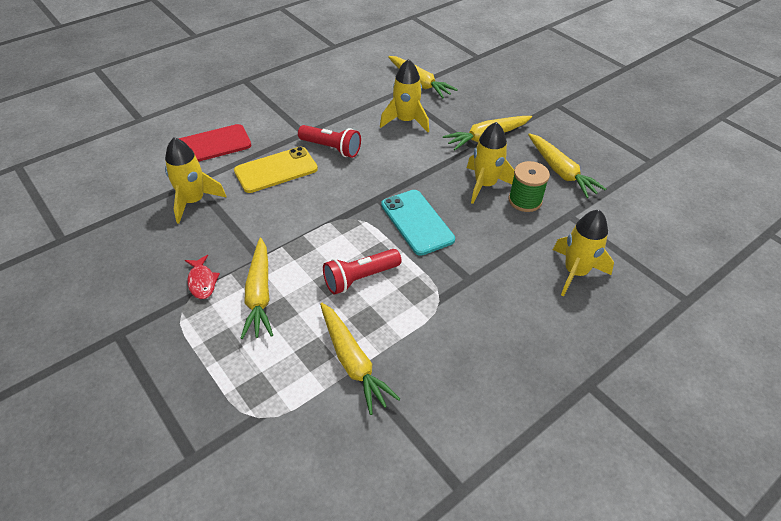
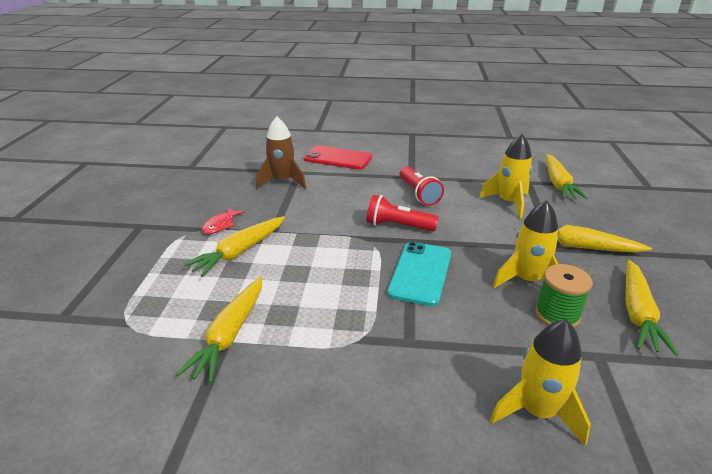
camera: 45 degrees right, 15 degrees down
yellow rocket [165,137,227,224] -> brown rocket [256,117,306,189]
yellow phone [234,147,318,193] -> none
red flashlight [323,249,401,295] -> red flashlight moved to [366,195,439,231]

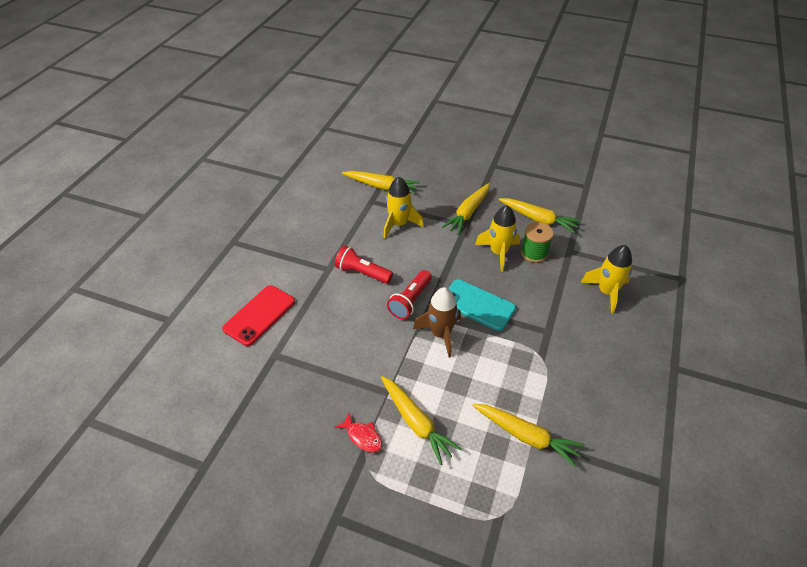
camera: 75 degrees left, 15 degrees up
brown rocket [256,117,306,189] -> brown rocket moved to [413,287,461,358]
red flashlight [400,166,444,206] -> red flashlight turned 150 degrees counterclockwise [335,245,393,284]

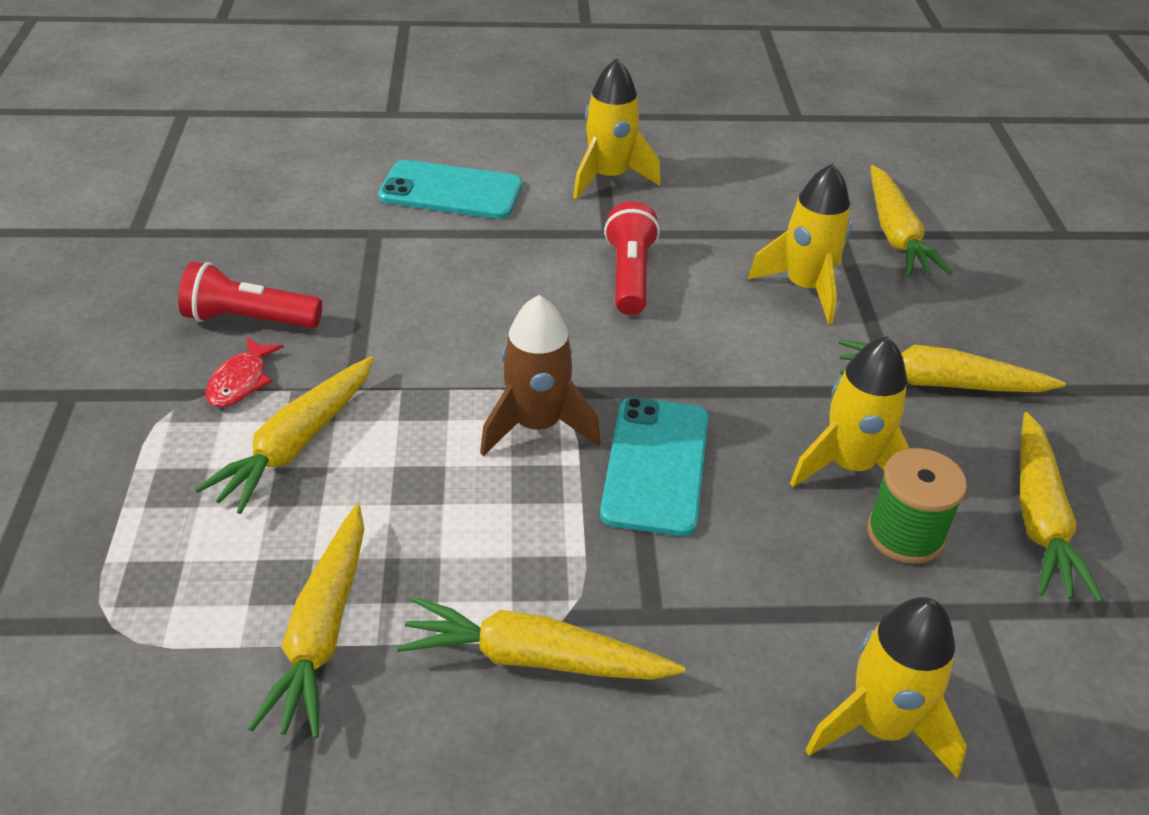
camera: 65 degrees right, 5 degrees down
red phone [222,285,295,346] -> turquoise phone [378,160,522,219]
red flashlight [387,270,432,319] -> red flashlight moved to [178,262,322,328]
none -> yellow carrot [397,597,685,680]
none -> yellow rocket [573,58,661,199]

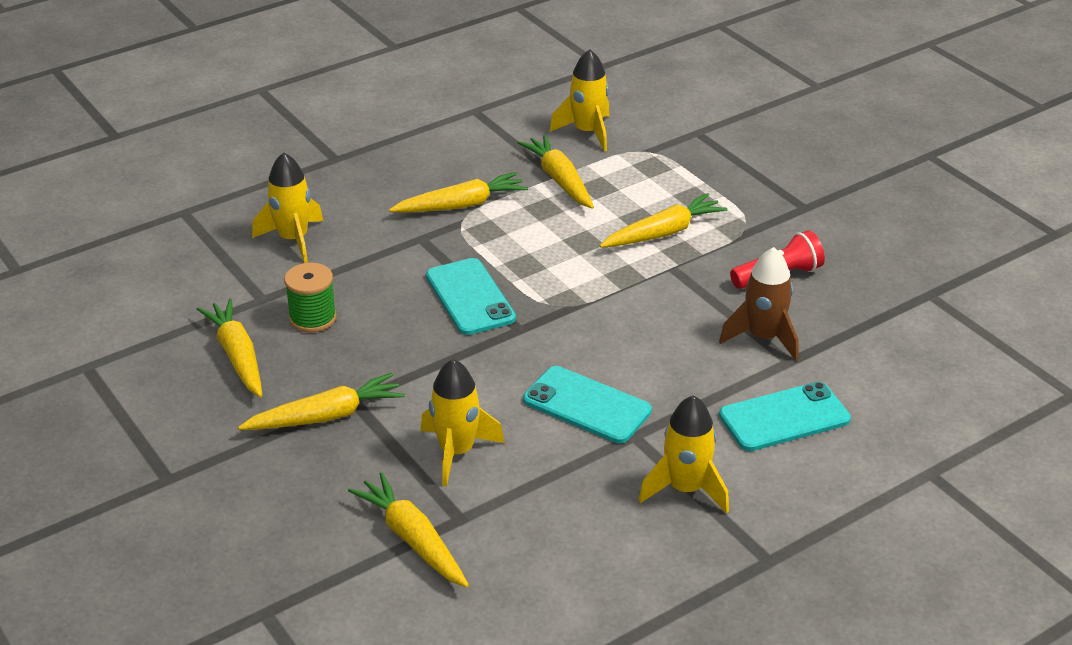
camera: 150 degrees right, 5 degrees down
yellow carrot [195,356,374,514] -> yellow carrot turned 60 degrees clockwise [599,193,728,248]
red fish [206,337,284,407] -> none
brown rocket [480,295,601,456] -> brown rocket moved to [719,247,799,361]
red flashlight [604,202,660,315] -> turquoise phone [523,366,652,444]
yellow rocket [790,336,910,487] -> yellow rocket moved to [550,49,610,151]

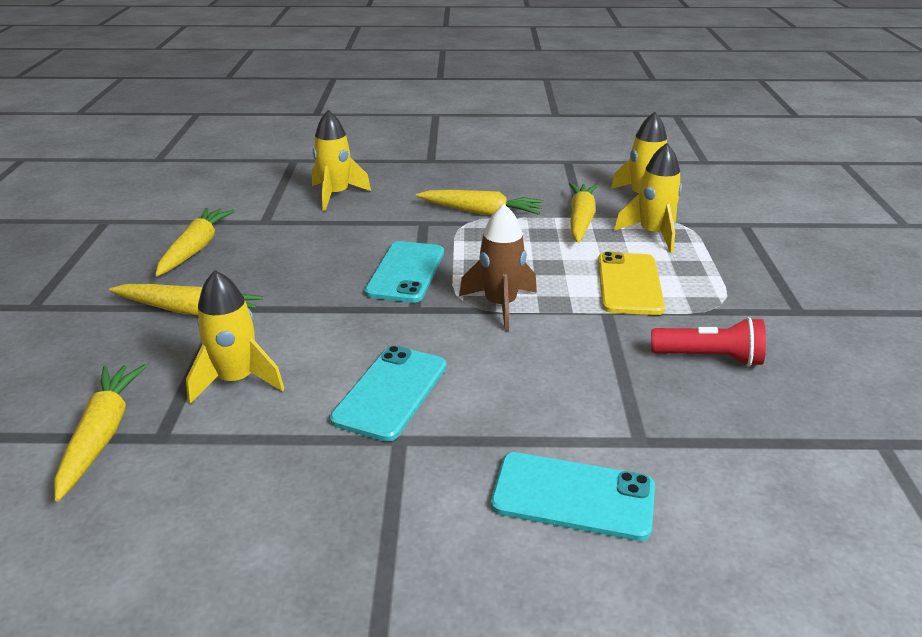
camera: 35 degrees right, 5 degrees down
green spool [284,263,337,333] -> none
turquoise phone [523,366,652,444] -> turquoise phone turned 45 degrees clockwise [330,345,447,442]
yellow carrot [599,193,728,248] -> yellow phone [598,252,665,315]
yellow rocket [638,395,729,514] -> yellow rocket moved to [614,143,682,253]
brown rocket [719,247,799,361] -> brown rocket moved to [459,204,537,331]

